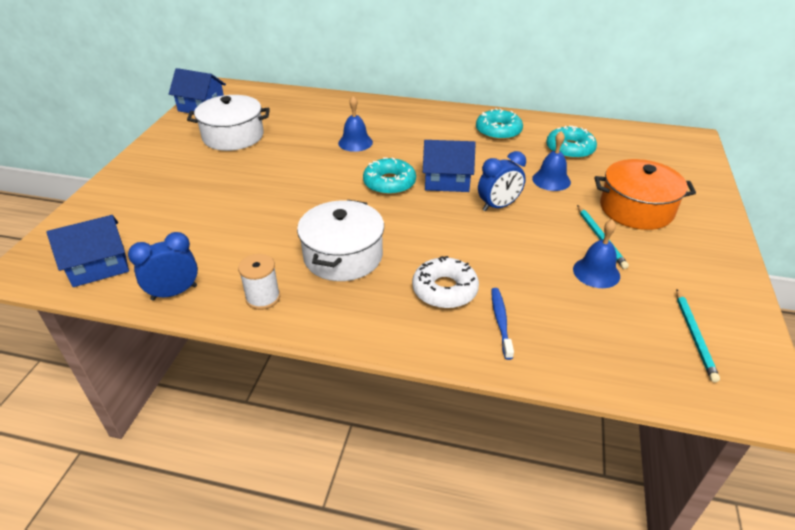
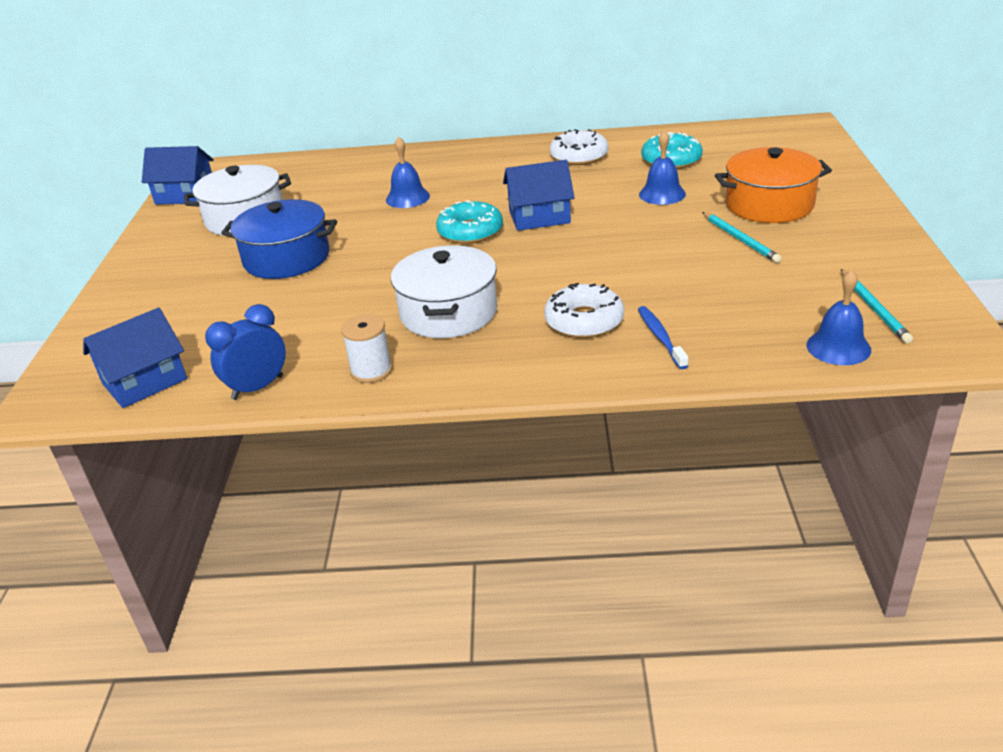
camera: 10 degrees left, 5 degrees down
turquoise donut [476,108,523,140] -> white donut [550,129,609,165]
blue clock [478,151,526,212] -> none
blue bell [573,219,620,288] -> blue bell moved to [807,270,871,365]
none -> blue pot [221,199,337,279]

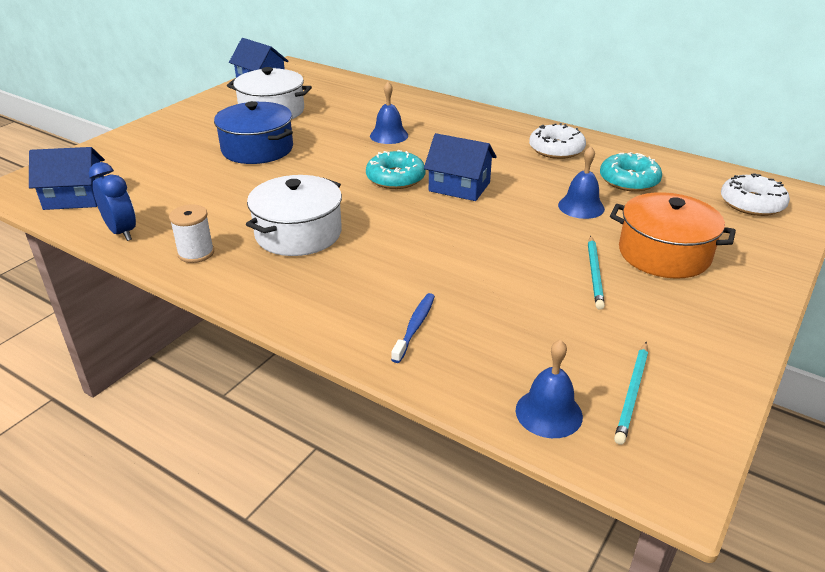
camera: 30 degrees right, 0 degrees up
blue clock [205,304,286,400] -> blue clock turned 60 degrees clockwise [89,162,136,241]
white donut [544,283,624,338] -> white donut moved to [721,173,790,216]

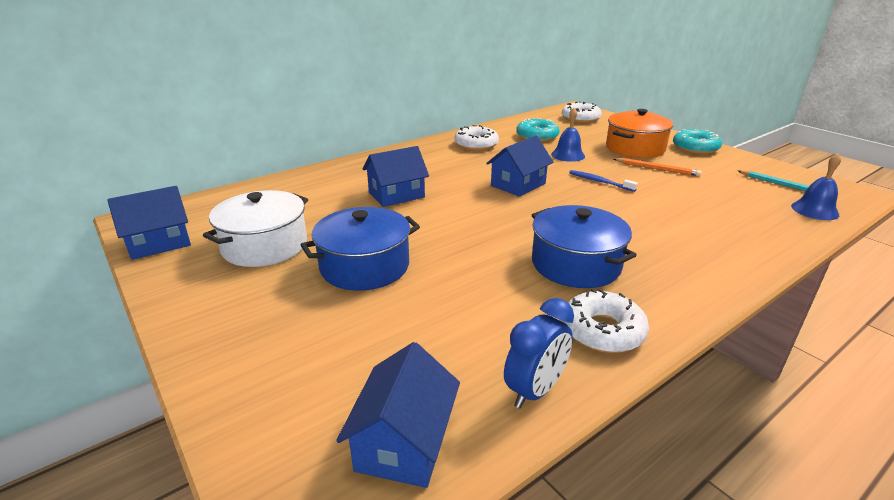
camera: 70 degrees left, 5 degrees down
blue clock [89,162,136,241] -> blue clock turned 150 degrees clockwise [504,298,574,408]
white spool [169,204,214,263] -> white donut [562,289,649,353]
white pot [246,175,342,256] -> blue pot [532,205,637,288]
turquoise donut [366,150,426,189] -> turquoise donut moved to [673,129,722,154]
blue bell [370,82,408,144] -> blue house [363,146,429,207]
blue toothbrush [391,293,435,363] -> blue toothbrush moved to [569,170,638,192]
turquoise pencil [588,236,605,310] -> orange pencil [614,158,702,176]

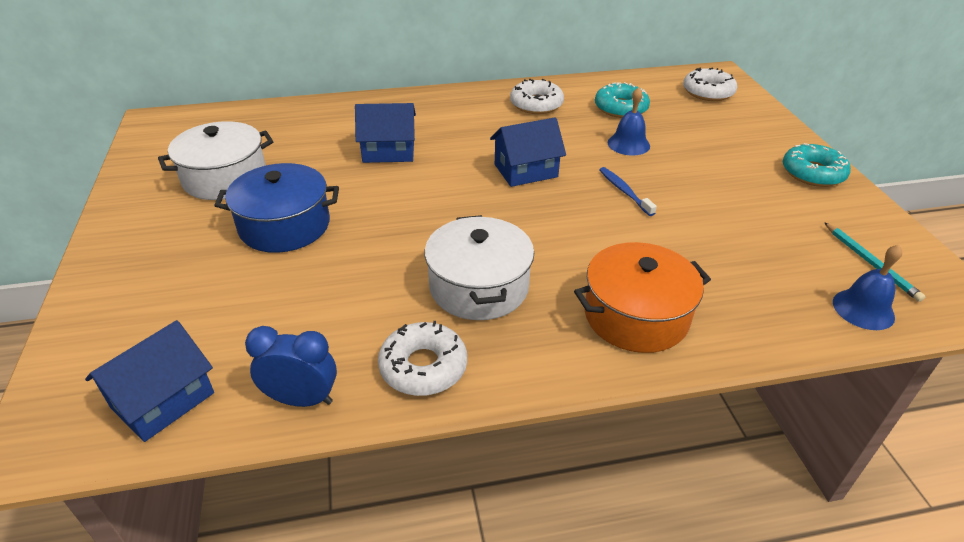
camera: 25 degrees right, 10 degrees up
blue house [107,186,191,260] -> none
blue clock [504,298,574,408] -> blue clock turned 150 degrees counterclockwise [245,326,337,407]
blue pot [532,205,637,288] -> white pot [425,215,534,320]
orange pot [606,109,673,158] -> orange pot moved to [574,242,711,353]
orange pencil [614,158,702,176] -> none

